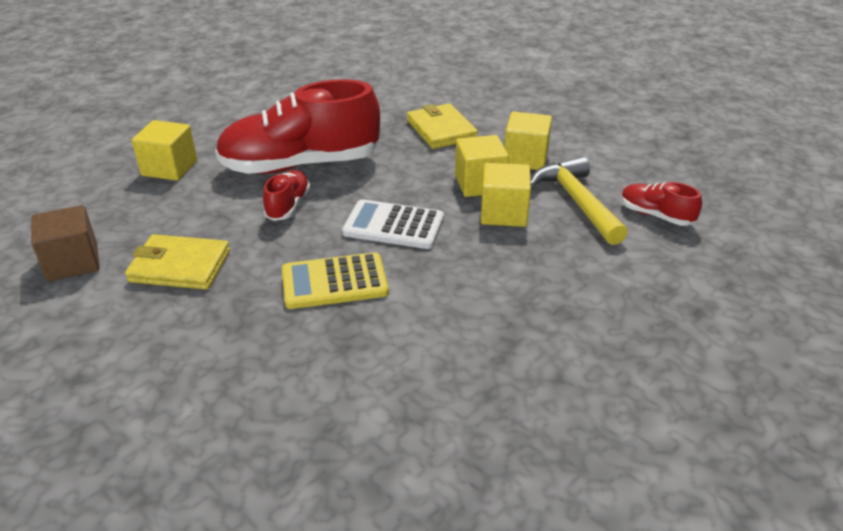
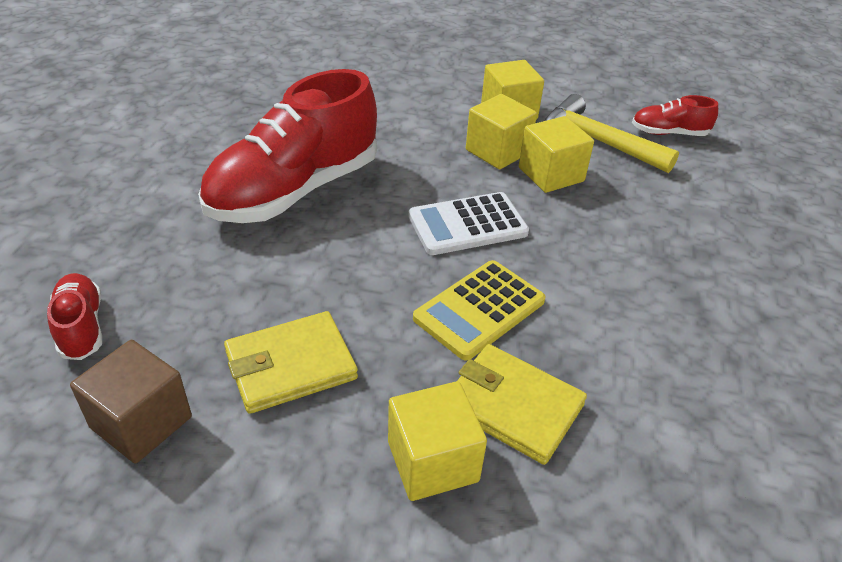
camera: 35 degrees left, 5 degrees up
yellow cube [132,120,197,181] -> yellow cube moved to [388,381,487,501]
red shoe [263,170,310,221] -> red shoe moved to [47,273,102,360]
yellow wallet [407,104,478,149] -> yellow wallet moved to [457,344,587,465]

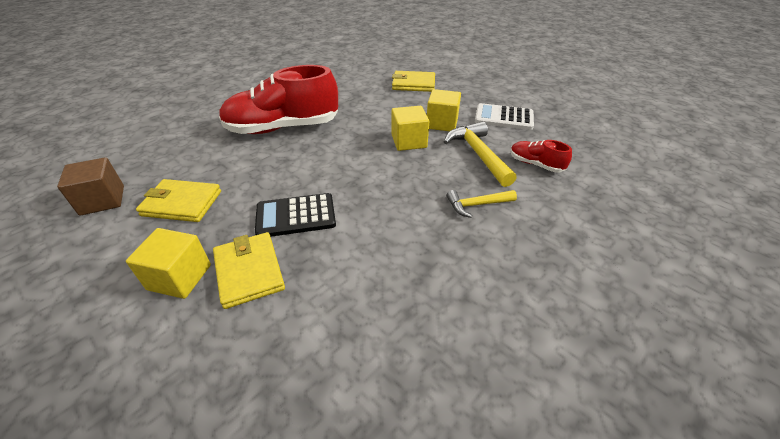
camera: 35 degrees right, 0 degrees up
red shoe [47,273,102,360] -> none
white calculator [408,192,529,255] -> white calculator moved to [475,103,534,130]
yellow calculator [413,260,546,361] -> black calculator [255,193,336,237]
yellow cube [519,116,594,193] -> none
none -> yellow wallet [392,71,435,92]
none -> yellow hammer [447,190,517,218]

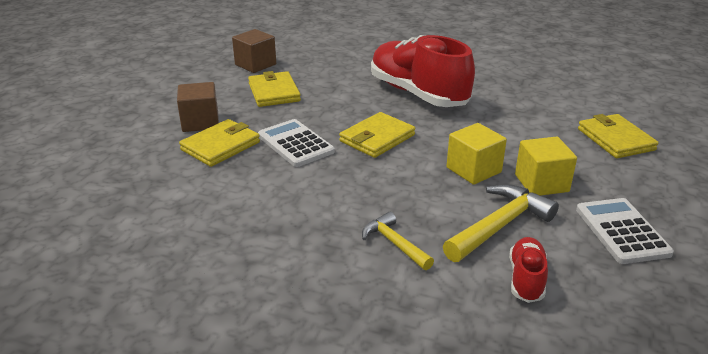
camera: 65 degrees right, 10 degrees down
yellow cube [126,228,211,299] -> brown cube [177,82,219,132]
black calculator [255,193,336,237] -> white calculator [258,119,335,167]
none -> yellow wallet [339,112,415,158]

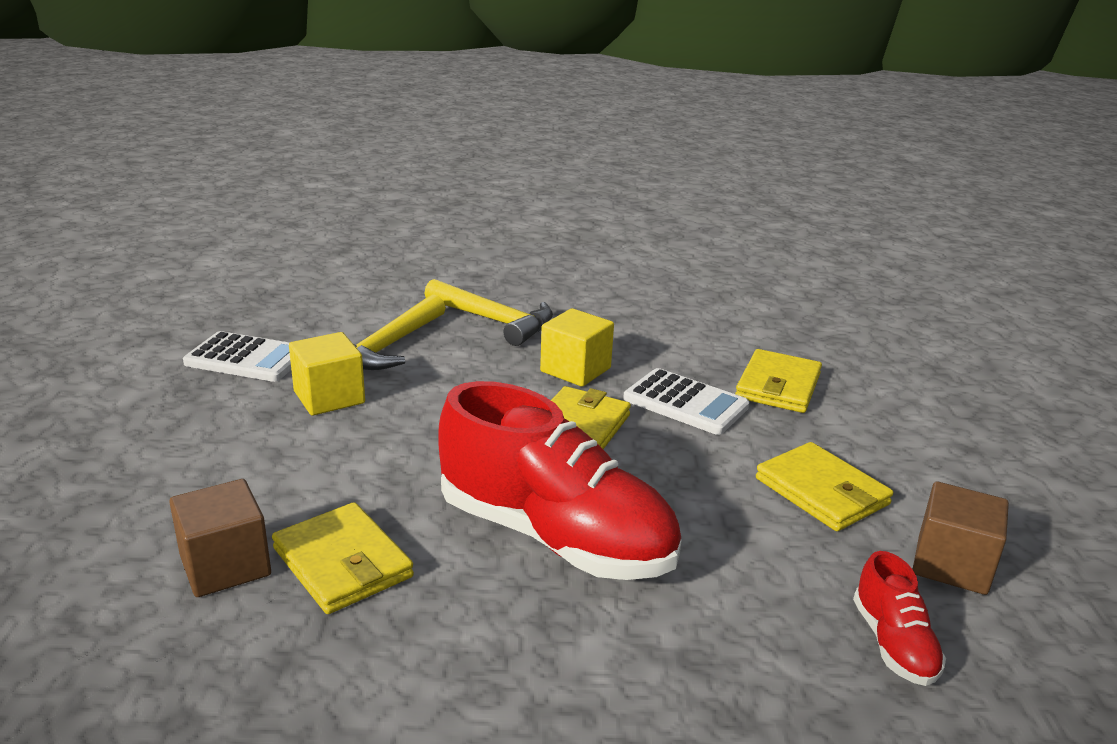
camera: 160 degrees right, 5 degrees down
brown cube [177,82,219,132] -> brown cube moved to [169,479,271,597]
yellow hammer [362,212,434,270] -> yellow hammer [424,279,553,346], size x1.63
yellow cube [446,123,507,185] -> yellow cube moved to [540,308,614,387]
red shoe [509,237,548,303] -> red shoe moved to [853,551,946,686]
white calculator [576,198,674,264] -> white calculator turned 45 degrees counterclockwise [183,331,291,382]
yellow wallet [578,114,659,158] -> yellow wallet moved to [272,502,414,614]

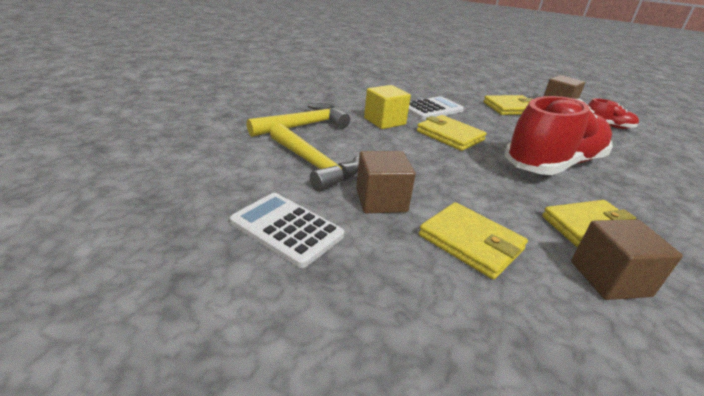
camera: 70 degrees left, 5 degrees up
white calculator [183,331,291,382] -> white calculator turned 90 degrees counterclockwise [230,193,344,268]
yellow cube [289,332,365,416] -> brown cube [356,151,416,213]
yellow wallet [735,349,822,413] -> yellow wallet moved to [419,202,528,280]

